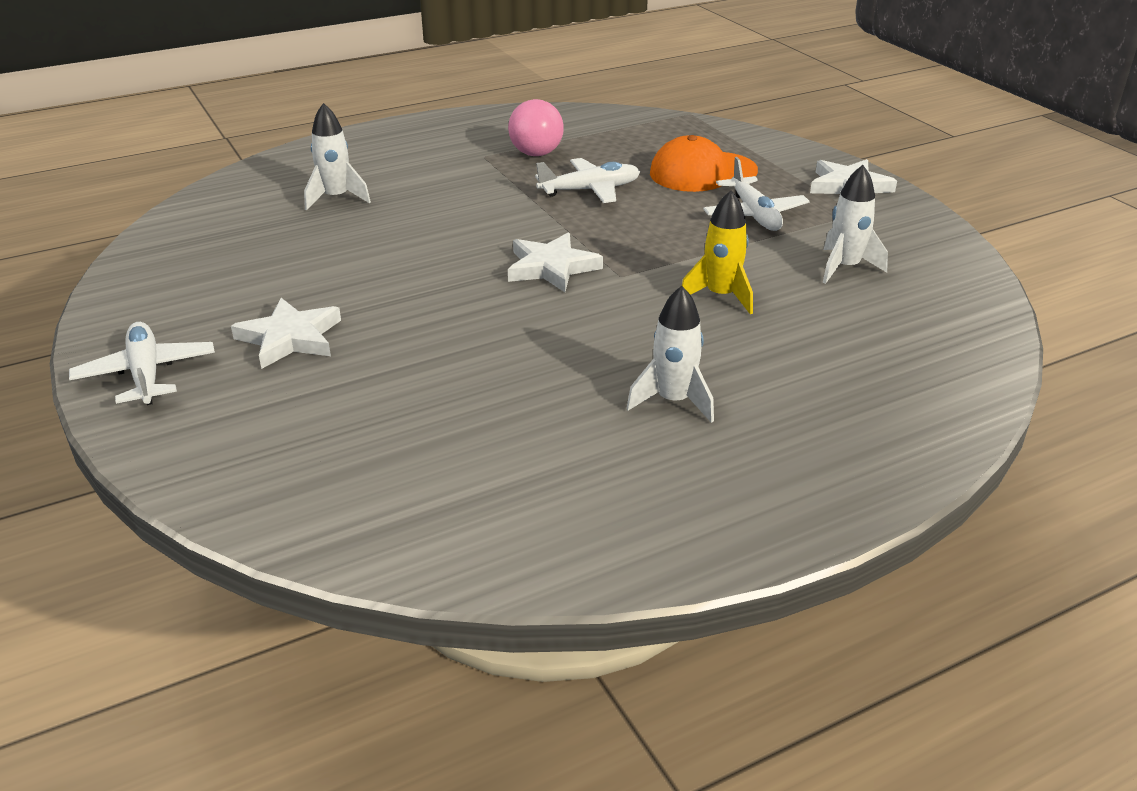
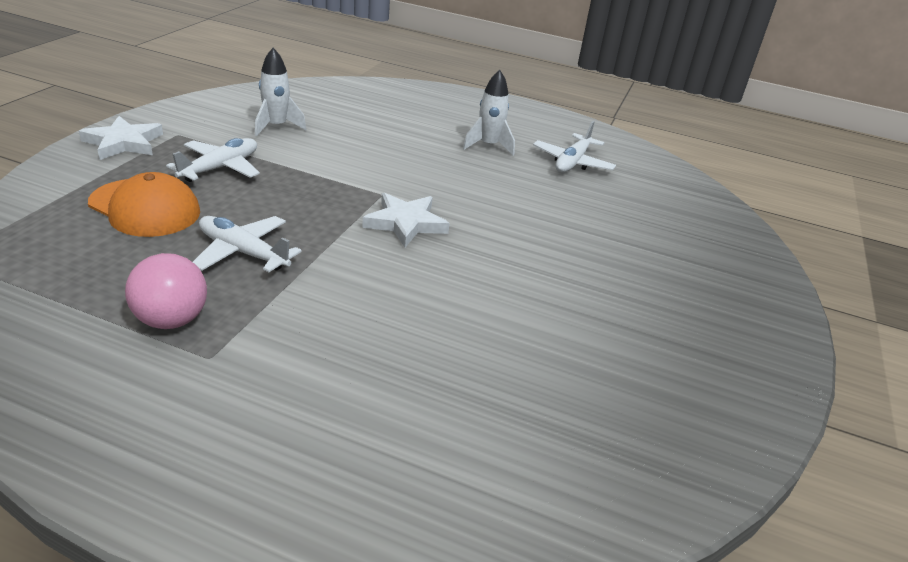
camera: 135 degrees left, 0 degrees up
white plane [69,322,215,405] -> white plane moved to [533,121,616,173]
white star [231,298,341,369] -> none
white rocket [304,103,371,210] -> none
yellow rocket [682,190,753,314] -> none

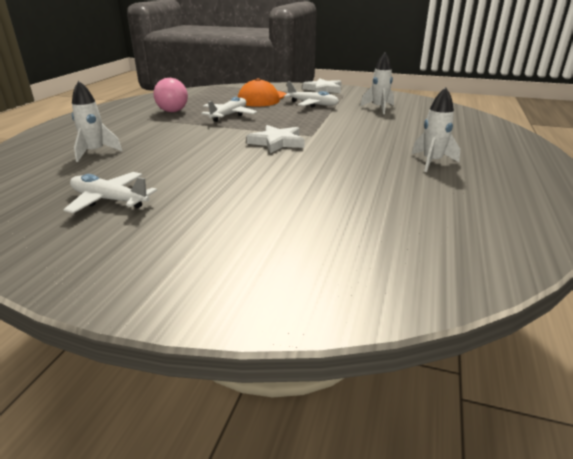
camera: 90 degrees right, 5 degrees down
white plane [533,121,616,173] -> white plane moved to [64,172,157,214]
none -> white rocket [72,81,122,162]

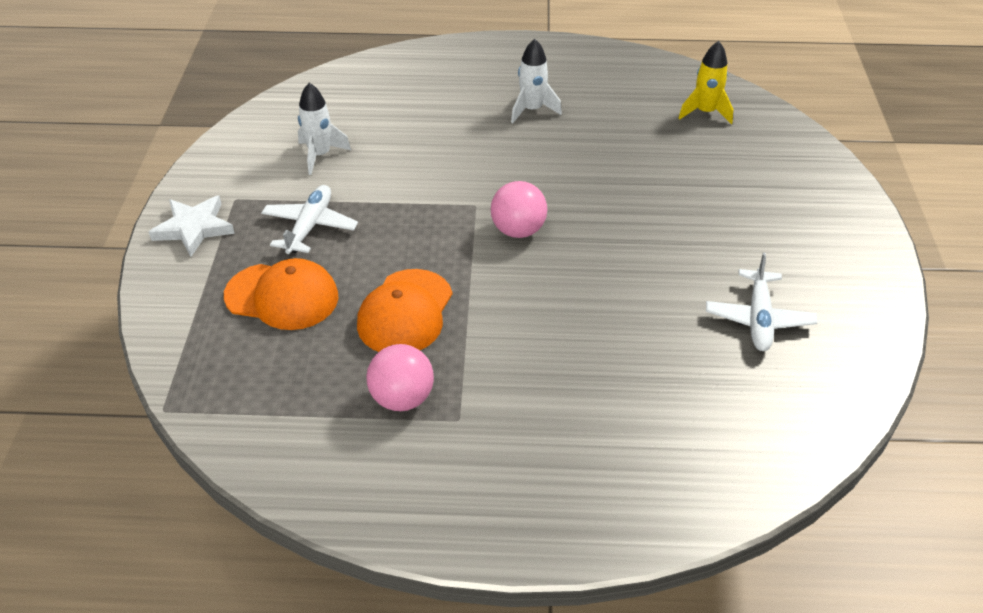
camera: 105 degrees left, 15 degrees up
white rocket [72,81,122,162] -> none
white plane [201,97,257,122] -> orange cap [357,269,452,352]
white star [247,125,305,153] -> pink ball [491,181,547,238]
none -> yellow rocket [678,41,733,124]

